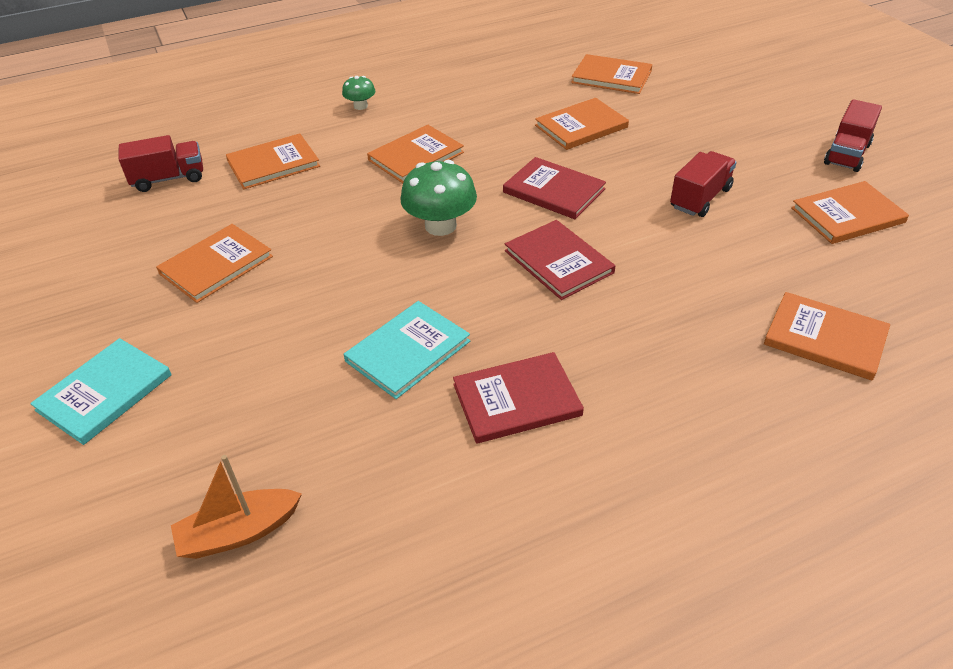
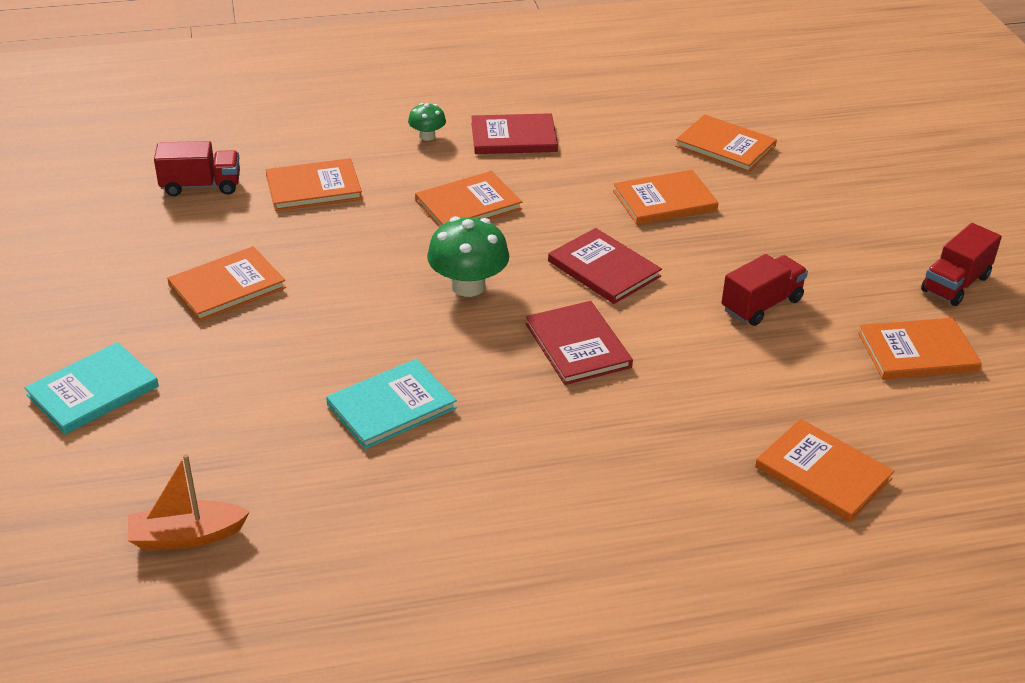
camera: 10 degrees right, 5 degrees down
red book [453,352,584,444] -> red book moved to [471,113,558,154]

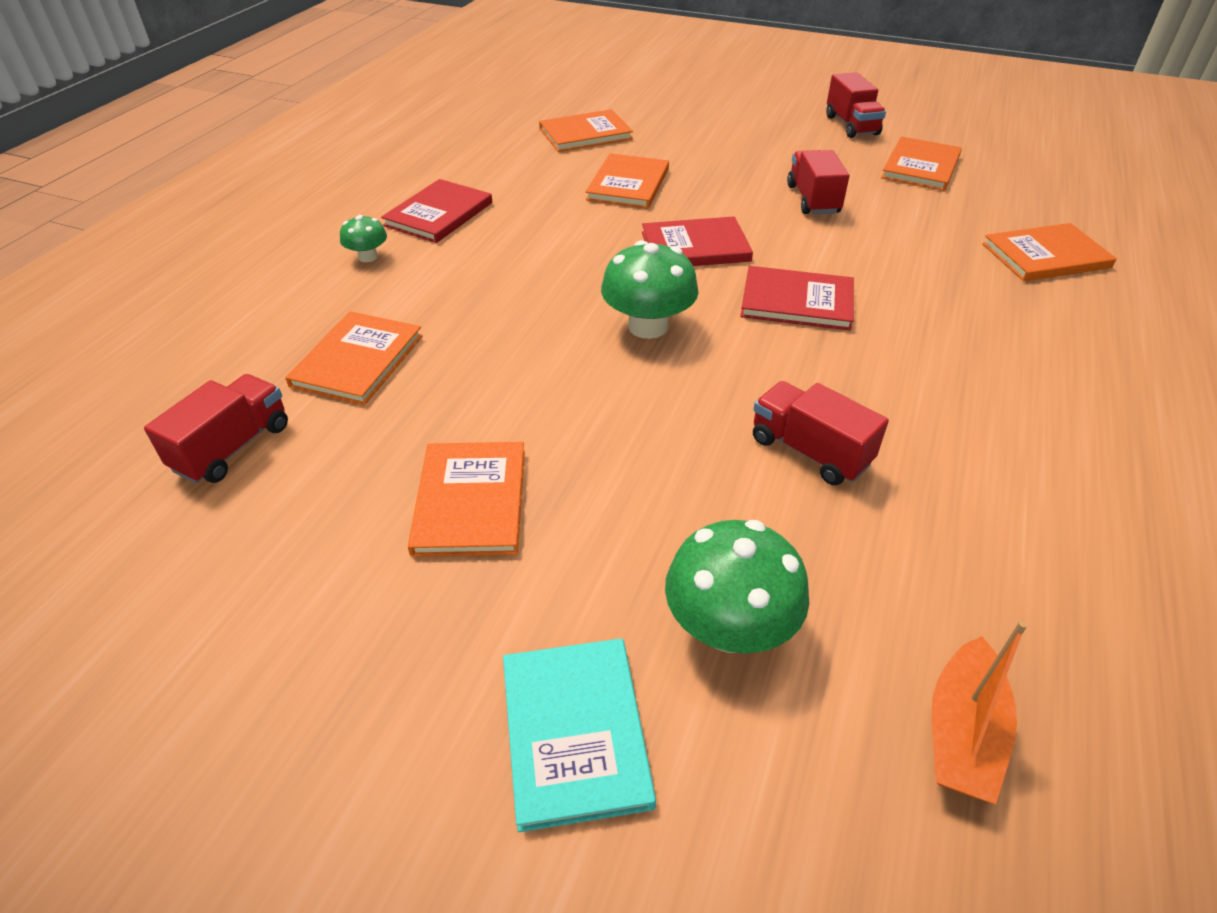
camera: 55 degrees left, 5 degrees up
turquoise book [326,359,457,449] -> red truck [753,381,889,485]
orange book [415,171,523,227] -> none
none -> green mushroom [665,520,809,653]

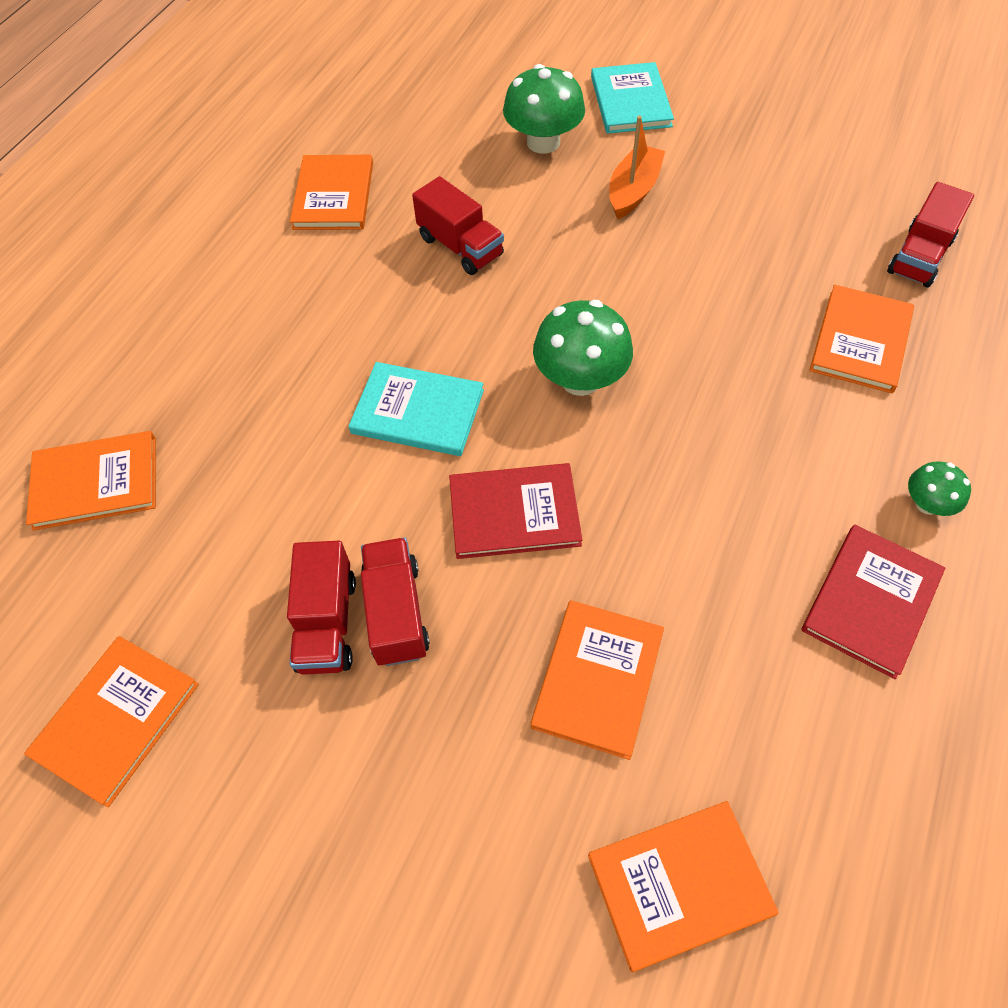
camera: 175 degrees left, 15 degrees up
orange book [408,442,525,557] -> orange book moved to [290,155,373,230]
red book [740,266,854,331] -> turquoise book [349,362,484,456]
red truck [826,72,886,138] -> red truck moved to [361,537,430,666]
orange boat [932,621,1028,804] -> orange boat moved to [609,116,665,220]

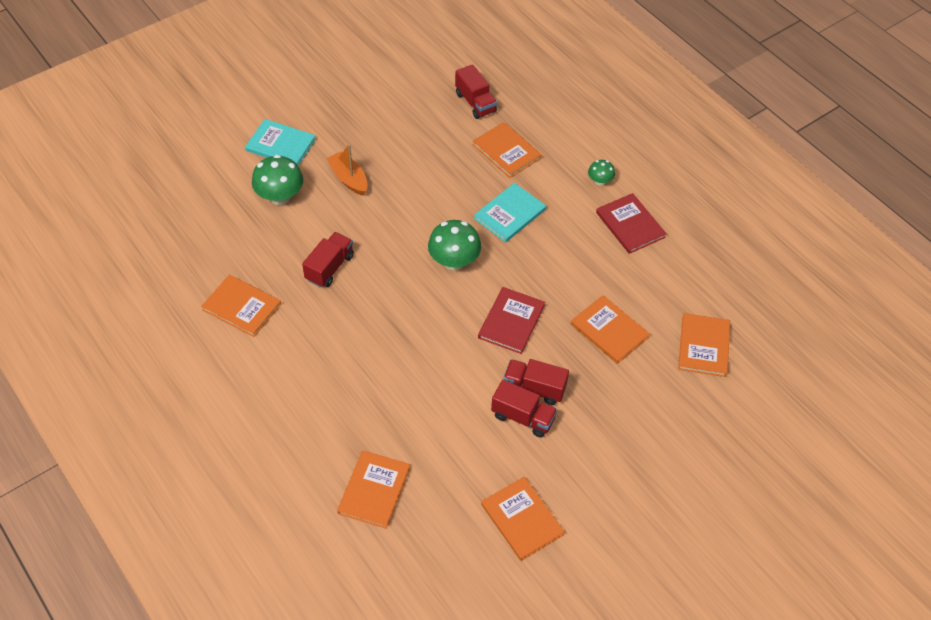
camera: 65 degrees left, 5 degrees down
turquoise book [349,362,484,456] -> turquoise book moved to [474,183,546,243]
red truck [412,176,504,275] -> red truck turned 45 degrees counterclockwise [302,232,354,287]

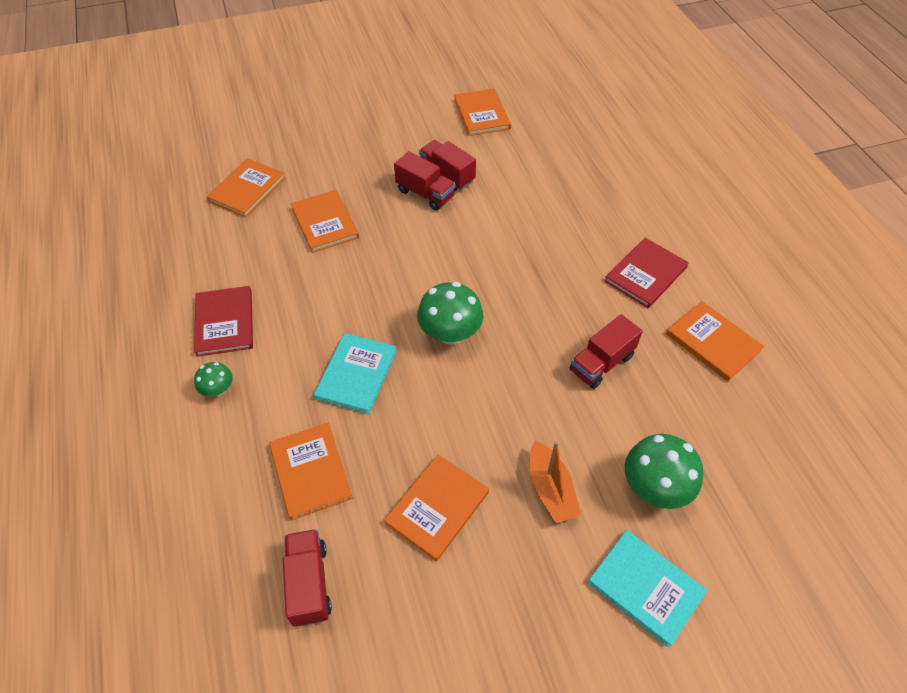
camera: 160 degrees left, 0 degrees up
orange book [337,450,410,529] -> orange book moved to [384,455,489,561]
turquoise book [474,183,546,243] -> turquoise book turned 45 degrees counterclockwise [314,333,397,414]
red book [478,287,545,354] -> red book moved to [604,238,689,308]

